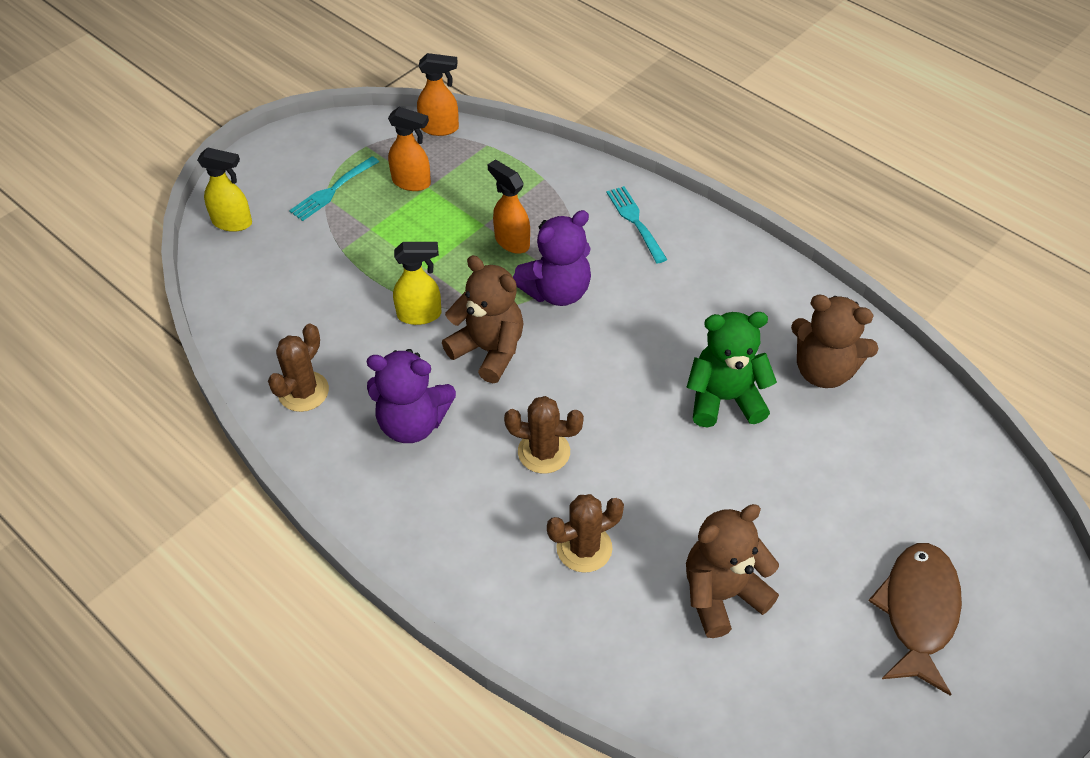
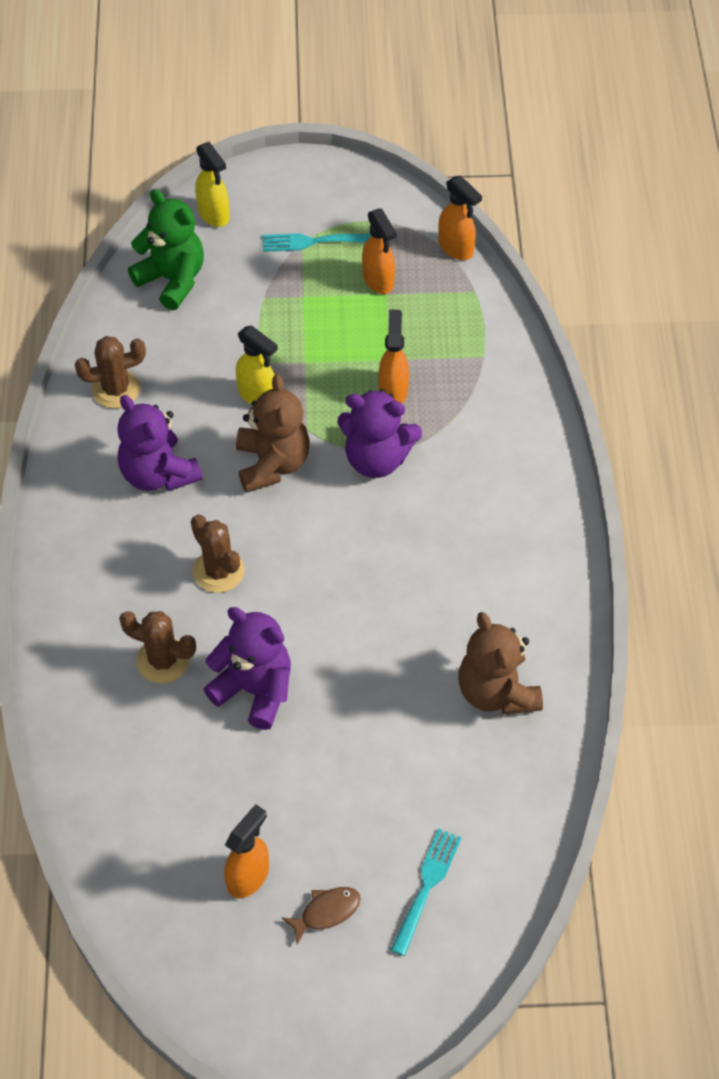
camera: 45 degrees right, 5 degrees up
turquoise fork [607,186,668,263] -> turquoise fork moved to [391,829,462,956]
green teddy bear [686,312,777,427] -> green teddy bear moved to [128,189,204,310]
brown teddy bear [686,504,779,638] -> none
brown fish [868,543,962,696] -> brown fish [281,887,361,945], size x0.51
none -> purple teddy bear [204,607,291,730]
none -> orange spray bottle [224,804,269,899]

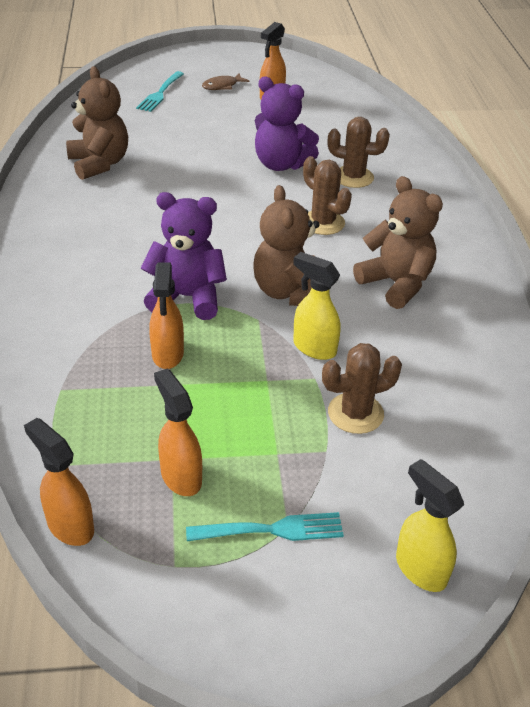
camera: 175 degrees right, 15 degrees down
brown cactus [75,336,146,408] -> brown cactus moved to [322,343,402,434]
purple teddy bear [117,395,202,491] -> brown teddy bear [353,176,443,309]
green teddy bear [128,189,204,310] -> none

